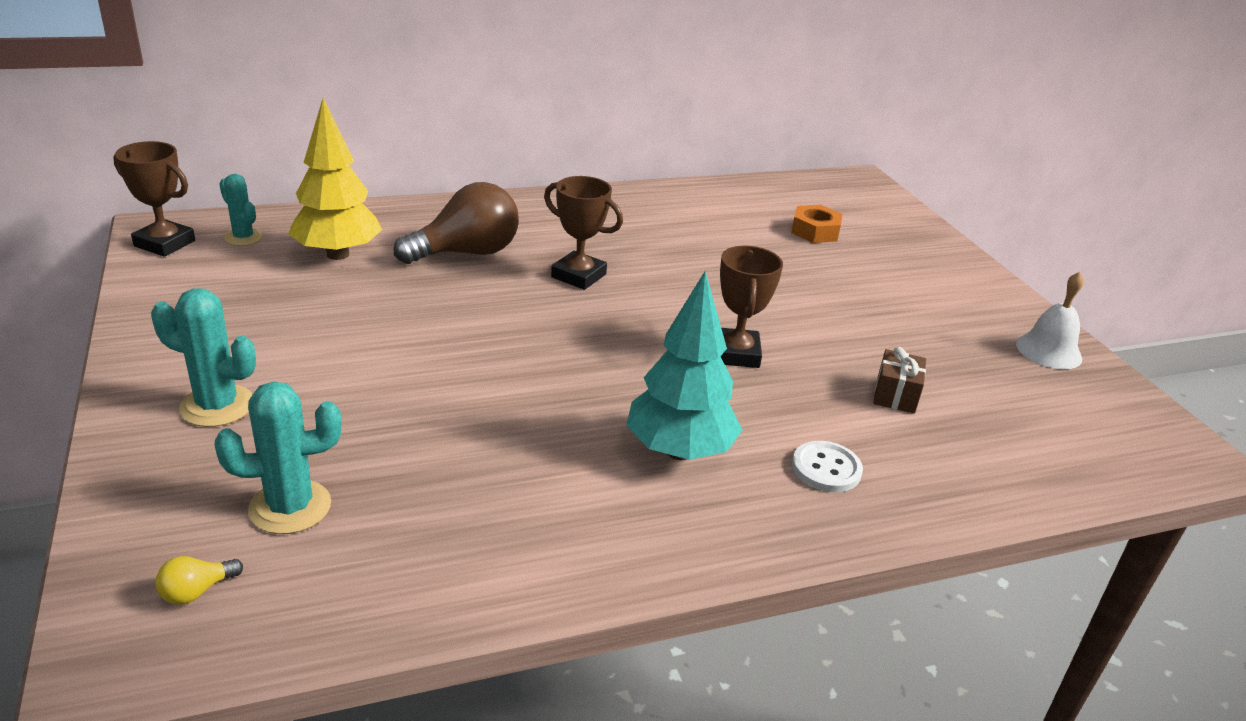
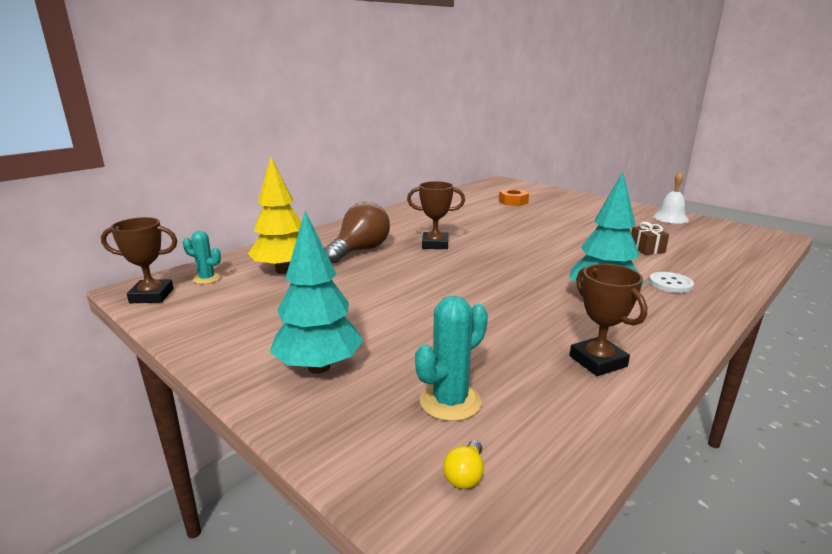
camera: 25 degrees left, 10 degrees down
turquoise cactus [151,288,256,427] -> turquoise tree [270,211,363,374]
brown trophy [720,246,783,368] -> brown trophy moved to [570,264,647,376]

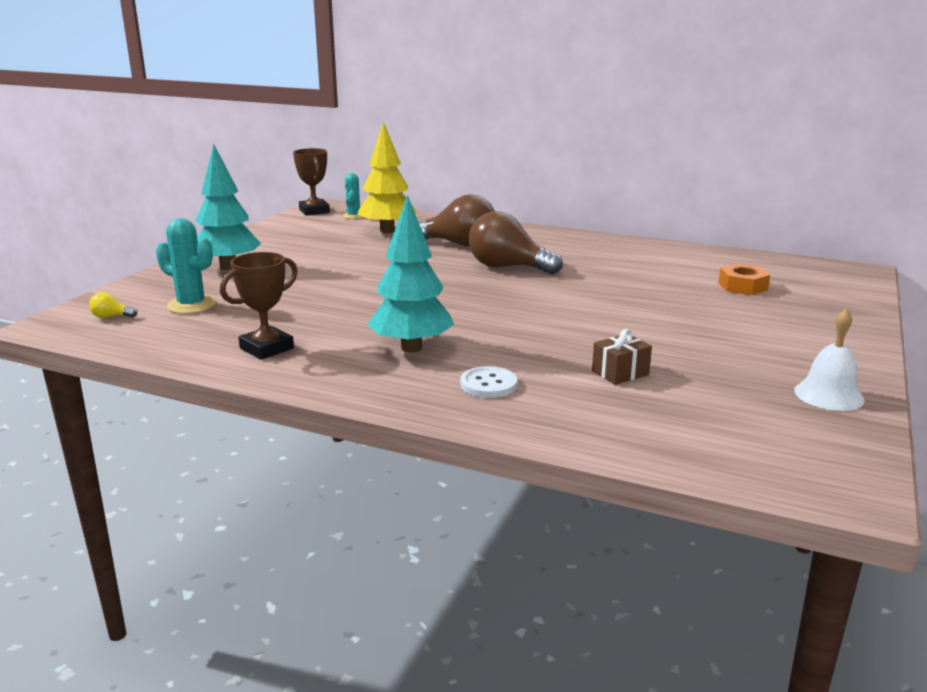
camera: 70 degrees right, 0 degrees up
brown trophy [407,181,465,249] -> brown light bulb [468,211,563,275]

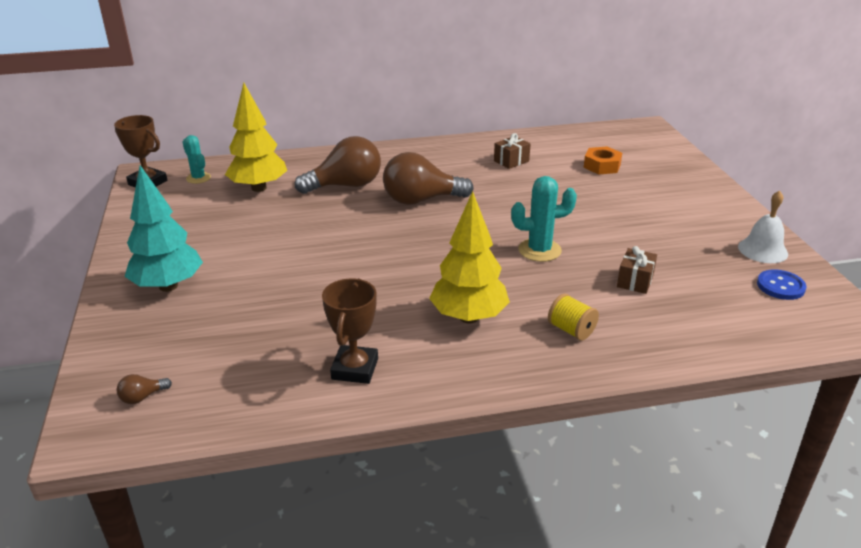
camera: 35 degrees left, 10 degrees up
yellow light bulb [89,292,137,318] -> brown light bulb [117,374,172,404]
turquoise cactus [156,218,216,314] -> turquoise cactus moved to [511,176,577,262]
turquoise tree [367,195,454,352] -> yellow tree [429,191,510,323]
white button [460,366,517,398] -> yellow spool [548,294,599,340]
none -> brown gift [494,133,531,169]
none -> blue button [757,269,806,300]

